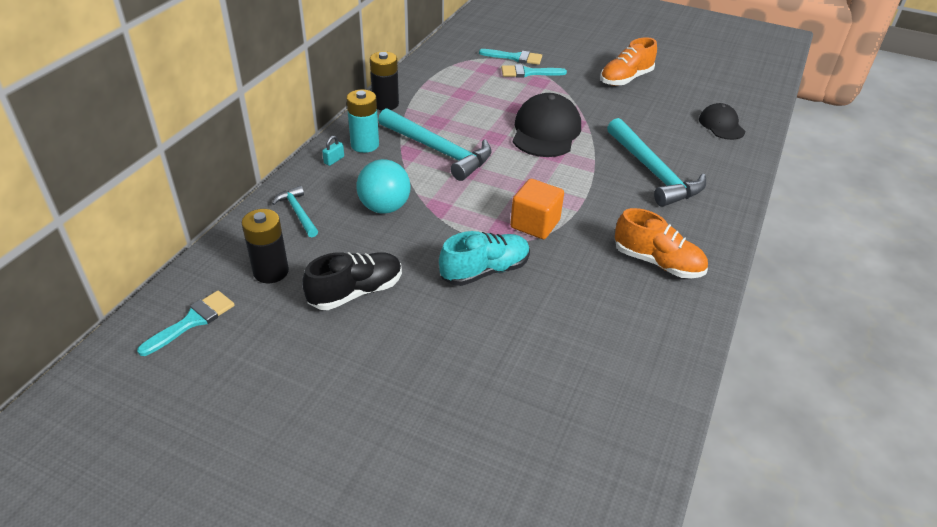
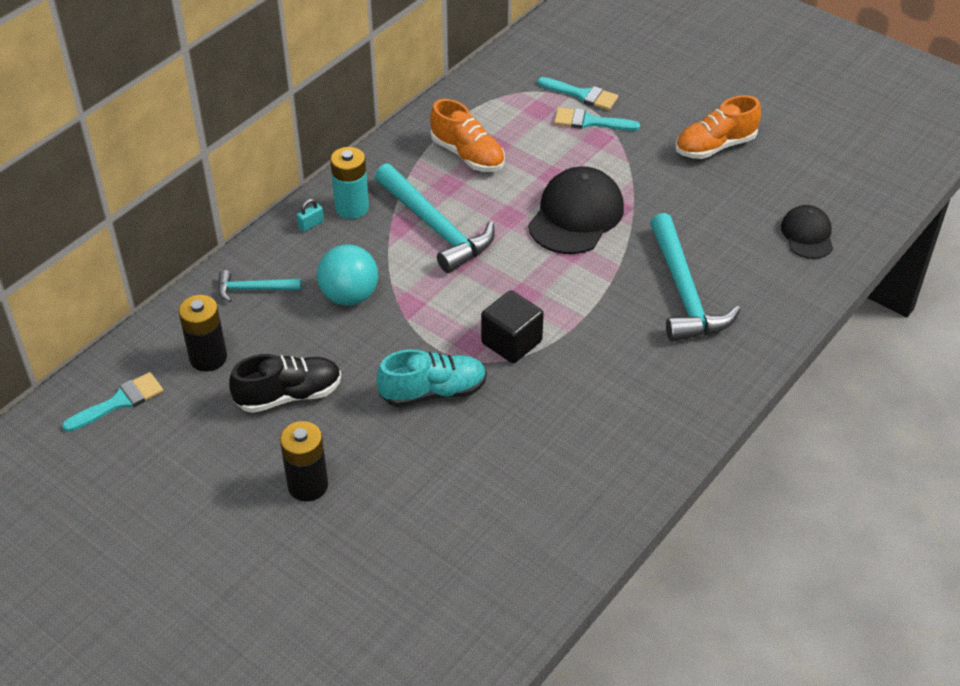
camera: 15 degrees right, 5 degrees up
turquoise hammer [272,186,318,237] -> turquoise hammer turned 75 degrees counterclockwise [218,270,301,302]
black battery [370,51,399,110] -> black battery moved to [280,421,328,502]
orange cube [510,179,564,239] -> black cube [481,290,544,363]
orange shoe [615,208,708,278] -> orange shoe moved to [430,99,505,172]

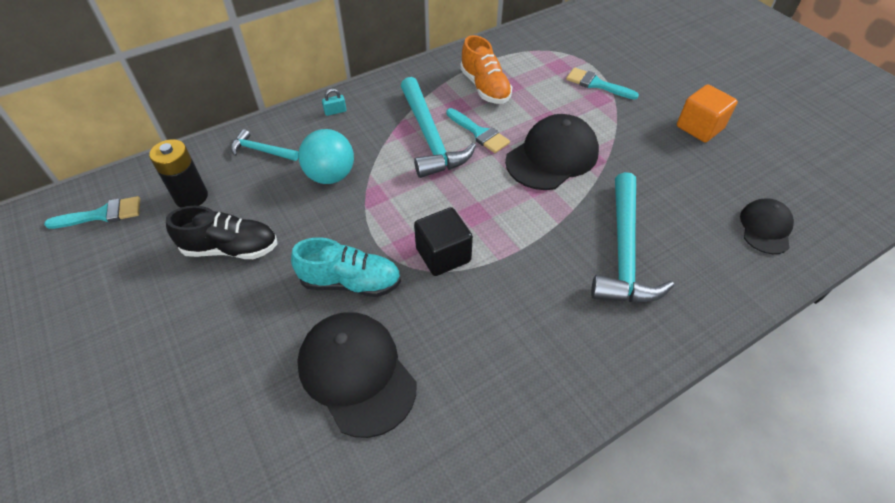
camera: 20 degrees right, 5 degrees up
black battery [280,421,328,502] -> none
turquoise battery [330,147,369,219] -> none
turquoise brush [538,77,618,110] -> turquoise brush moved to [446,108,510,153]
orange shoe [675,95,761,159] -> orange cube [677,84,738,142]
none -> black cap [297,312,417,438]

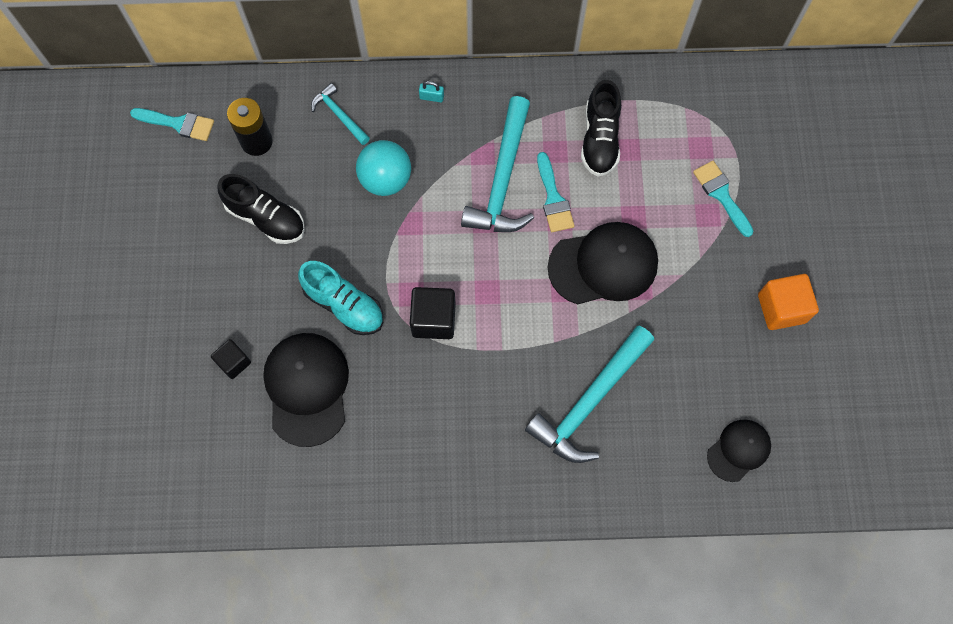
camera: 30 degrees right, 20 degrees up
orange shoe [460,35,512,104] -> black shoe [581,80,621,177]
none -> black cube [211,339,251,379]

